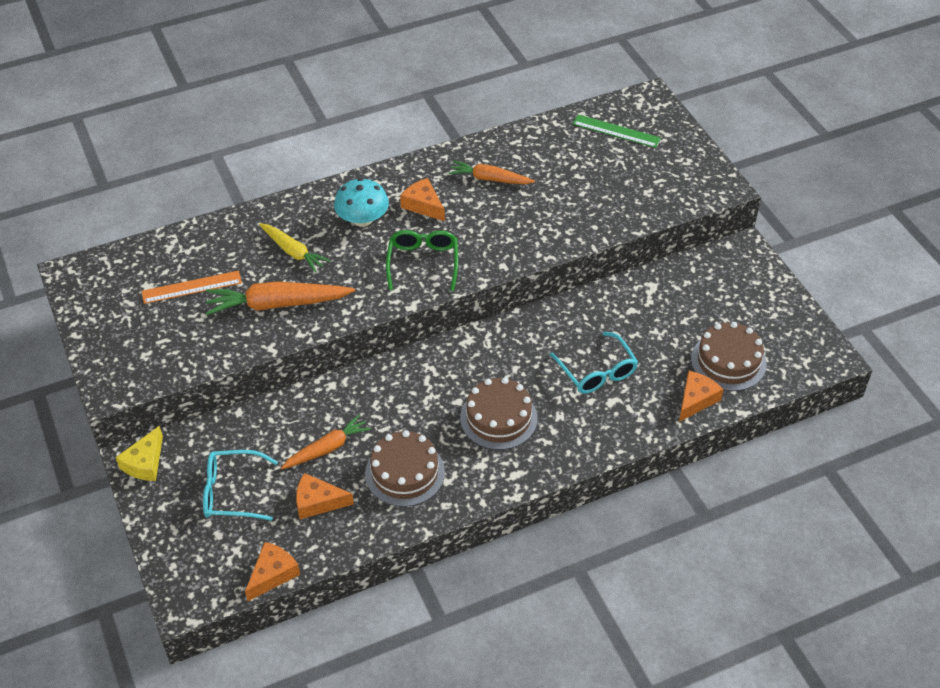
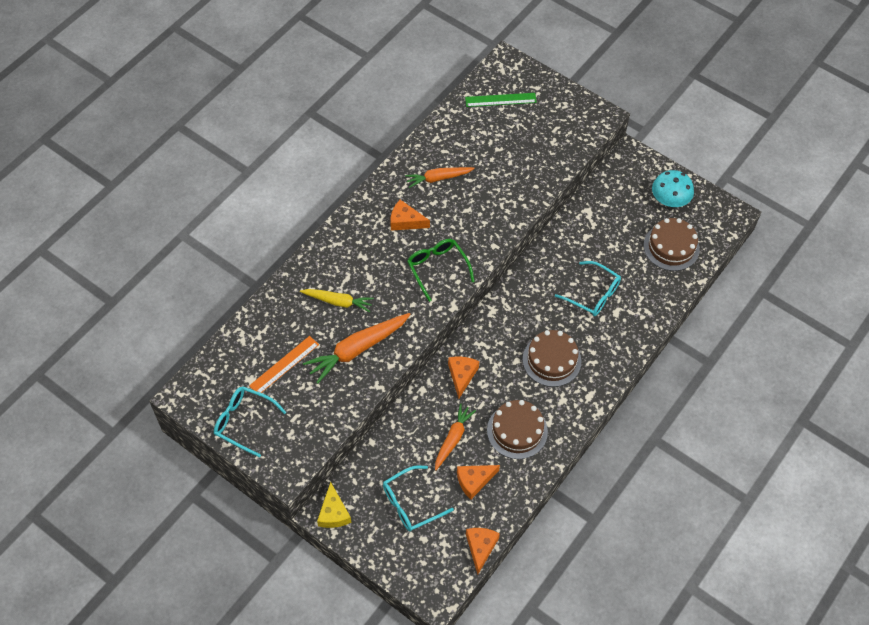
camera: 30 degrees left, 10 degrees up
turquoise mushroom [334,178,389,227] -> turquoise mushroom moved to [652,170,694,207]
orange cheese [679,370,724,422] -> orange cheese moved to [448,356,479,399]
none -> turquoise glasses [214,386,286,458]

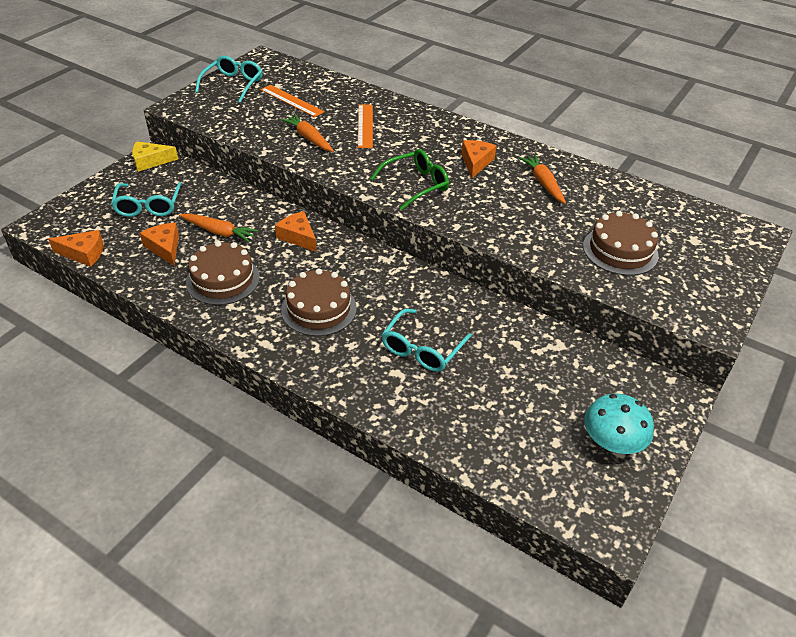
camera: 85 degrees right, 15 degrees down
yellow carrot [300,289,374,312] -> orange ruler [358,104,373,148]
orange carrot [303,313,411,384] -> orange carrot [280,114,334,152], size x0.64
turquoise glasses [383,466,454,531] -> turquoise glasses turned 150 degrees counterclockwise [111,182,182,217]
orange cheese [448,356,479,399] -> orange cheese turned 135 degrees counterclockwise [275,211,317,252]
green ruler [465,93,537,107] -> none
brown cake [644,218,700,271] -> brown cake moved to [583,211,659,276]

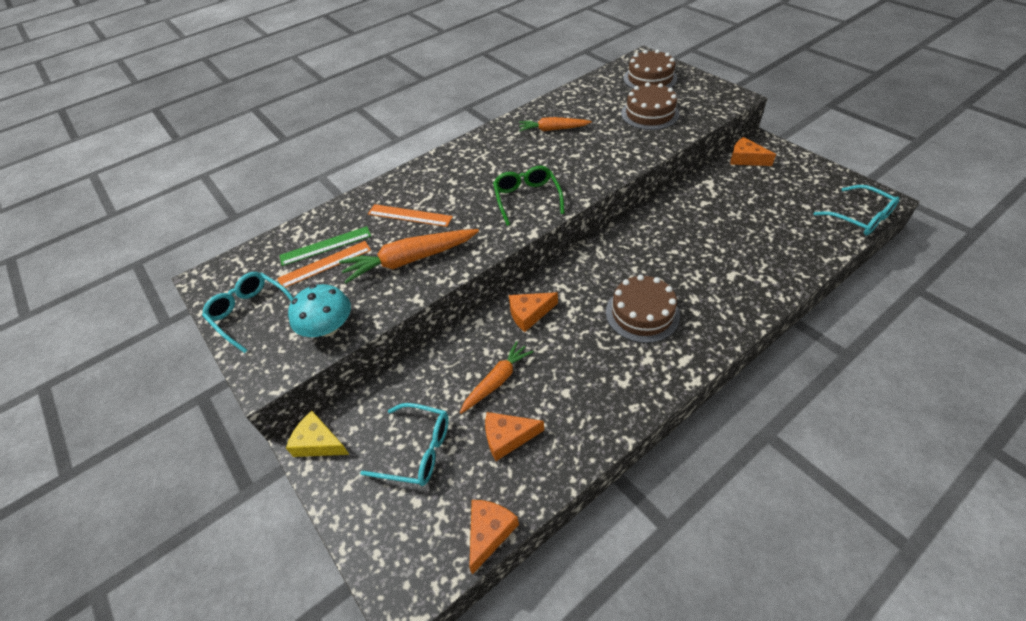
camera: 65 degrees left, 5 degrees up
yellow cheese [132,141,178,172] -> yellow cheese turned 105 degrees clockwise [286,411,349,457]
brown cake [186,241,260,305] -> brown cake moved to [623,49,677,89]
orange carrot [280,114,334,152] -> orange carrot [339,229,479,283], size x1.57
turquoise glasses [381,309,472,372] -> turquoise glasses moved to [814,185,900,236]
orange cheese [461,140,497,179] -> orange cheese moved to [730,137,776,166]
turquoise mushroom [584,394,654,454] -> turquoise mushroom moved to [288,284,351,337]
none -> green ruler [279,226,371,266]

